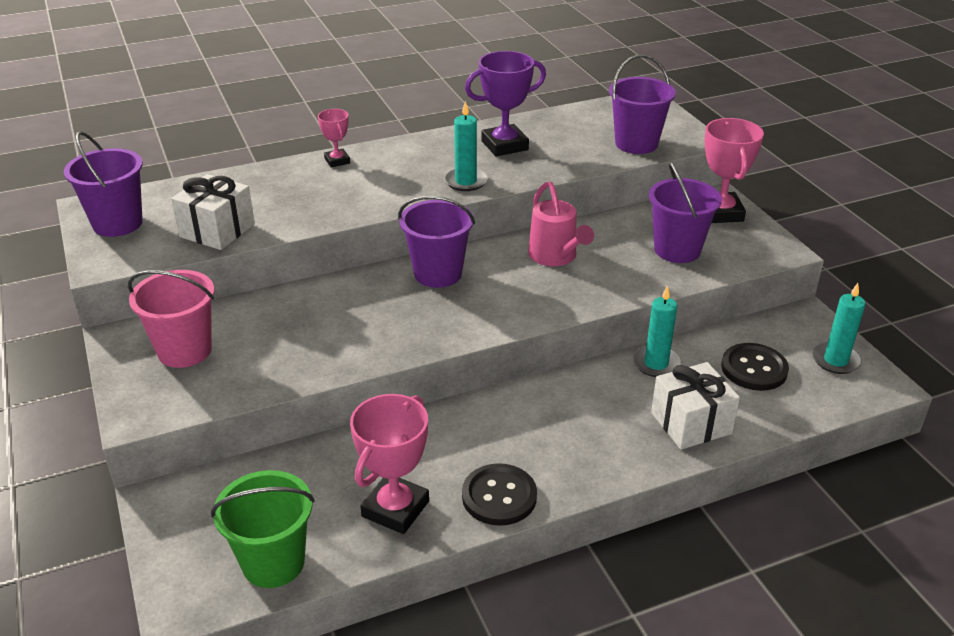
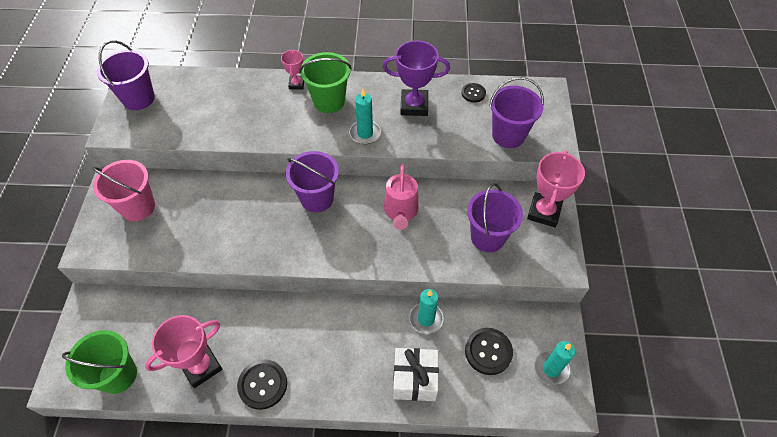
camera: 25 degrees right, 20 degrees up
white gift [171,174,255,250] -> none
none -> green bucket [299,52,352,113]
none -> black button [462,83,486,102]

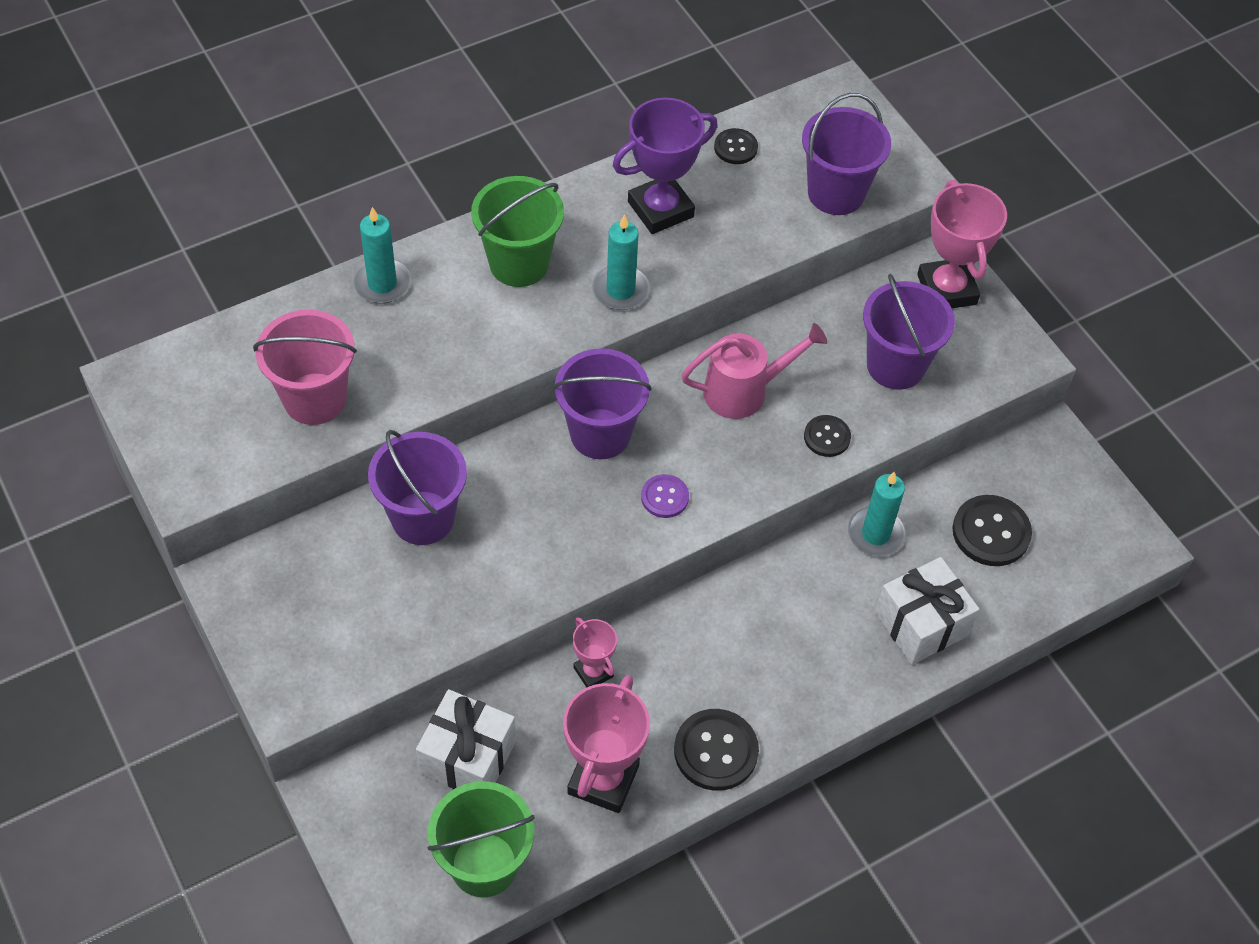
camera: 35 degrees left, 0 degrees up
pink bucket [92,160,155,221] -> pink bucket moved to [253,310,357,425]
purple bucket [96,40,155,110] -> purple bucket moved to [368,430,467,545]
pink trophy [281,49,304,90] -> pink trophy moved to [573,617,617,688]
pink watering can [384,163,418,230] -> pink watering can turned 75 degrees counterclockwise [681,323,827,419]
turquoise candle [534,341,575,386] -> turquoise candle moved to [353,207,411,304]
none -> white gift [416,689,516,789]
none -> purple button [641,474,689,518]
none -> black button [804,415,851,457]

